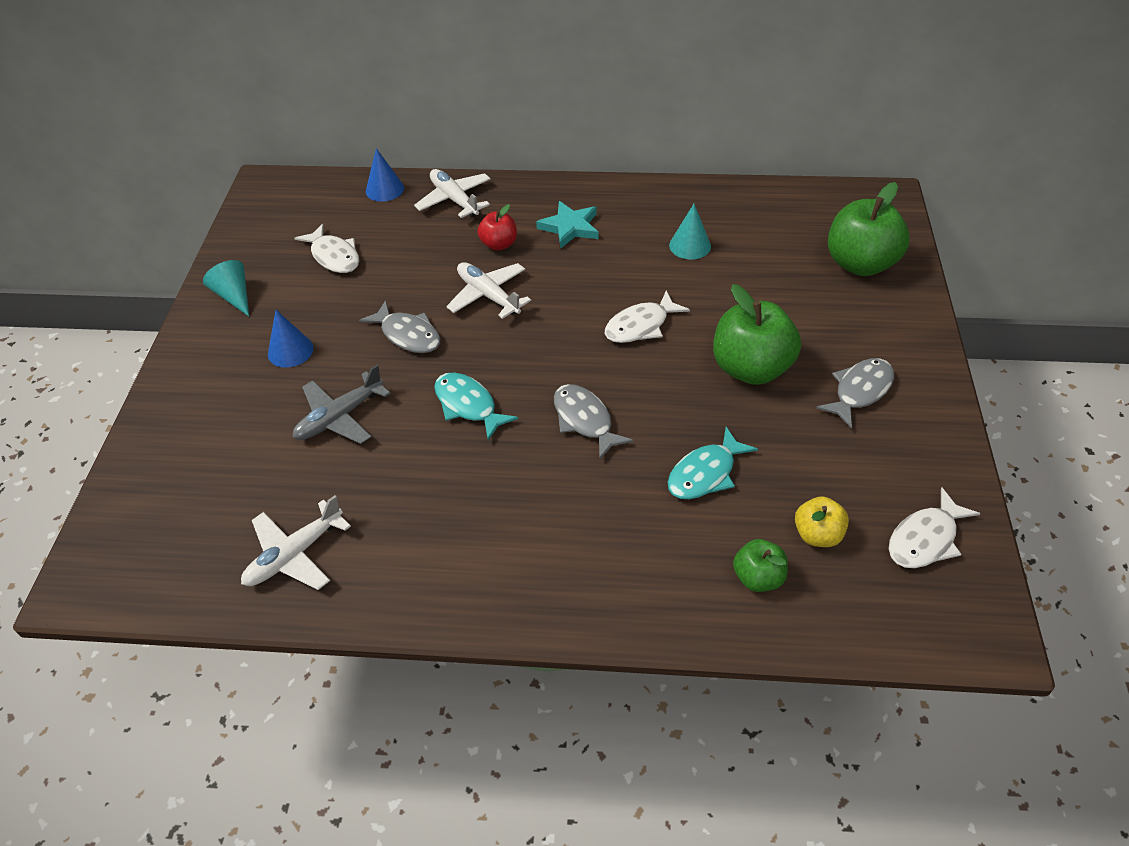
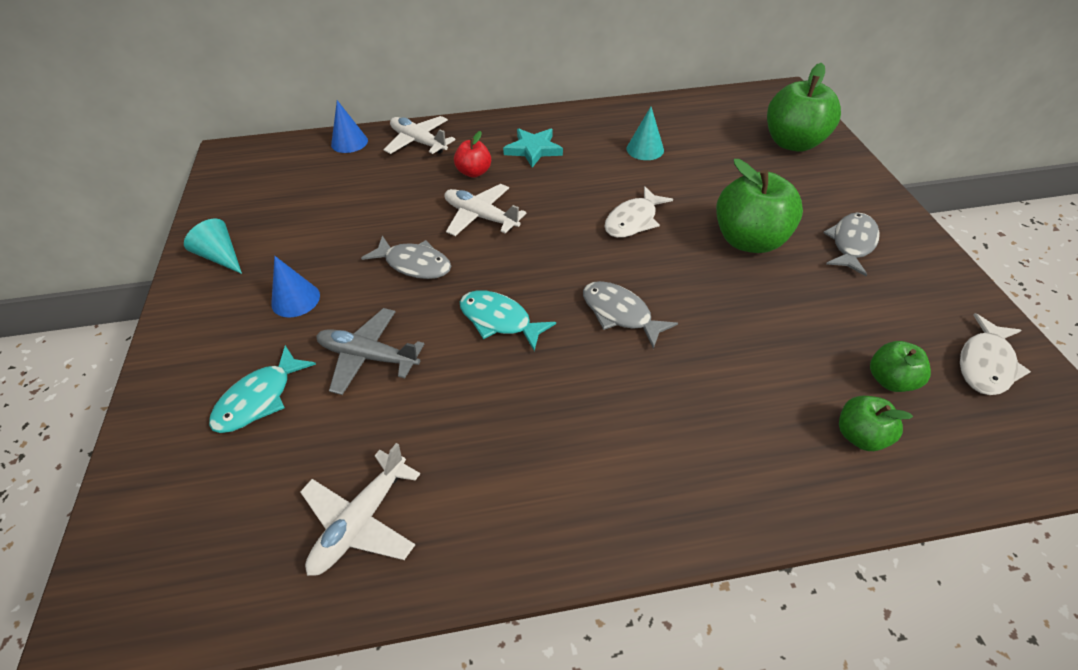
camera: 15 degrees left, 0 degrees up
grey plane [293,365,391,444] -> grey plane turned 75 degrees clockwise [317,308,424,395]
white fish [294,224,359,273] -> none
turquoise fish [668,427,758,499] -> turquoise fish moved to [209,345,316,433]
yellow apple [795,496,849,547] -> green apple [870,341,931,392]

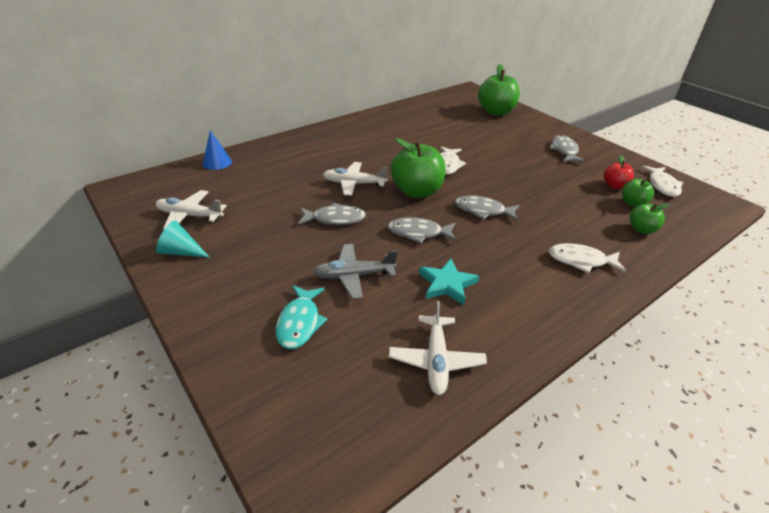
camera: 30 degrees left, 10 degrees down
blue cone [271,256,320,317] -> none
white plane [383,116,455,154] -> white plane moved to [156,190,227,230]
red apple [454,131,491,178] -> red apple moved to [604,155,634,189]
turquoise fish [460,290,556,351] -> grey fish [388,217,456,244]
turquoise star [503,128,563,168] -> turquoise star moved to [419,259,479,305]
turquoise cone [626,107,664,160] -> none
green apple [716,159,803,253] -> green apple moved to [391,138,446,198]
none -> white fish [549,243,626,273]

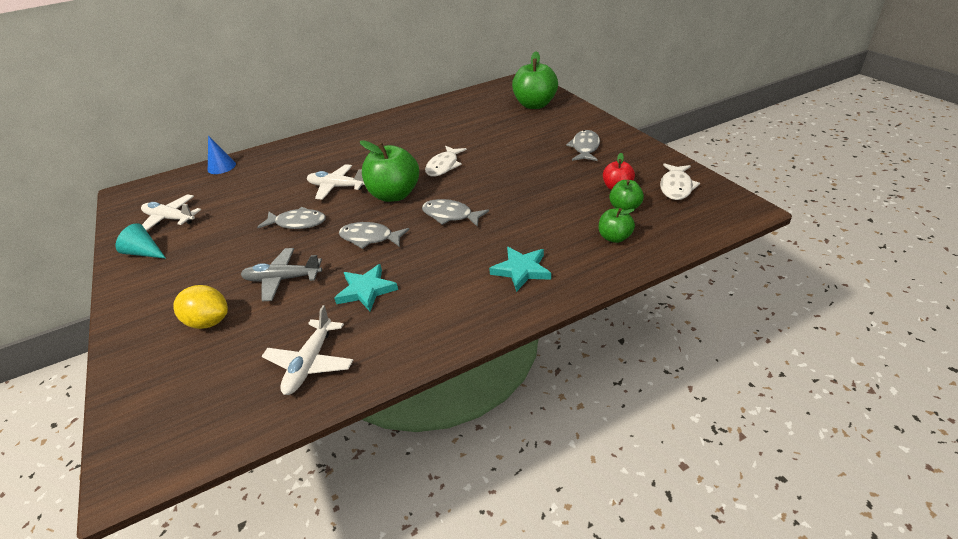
camera: 15 degrees right, 0 degrees up
turquoise fish [276,285,328,349] -> yellow lemon [173,285,228,329]
white fish [549,243,626,273] -> turquoise star [489,247,551,292]

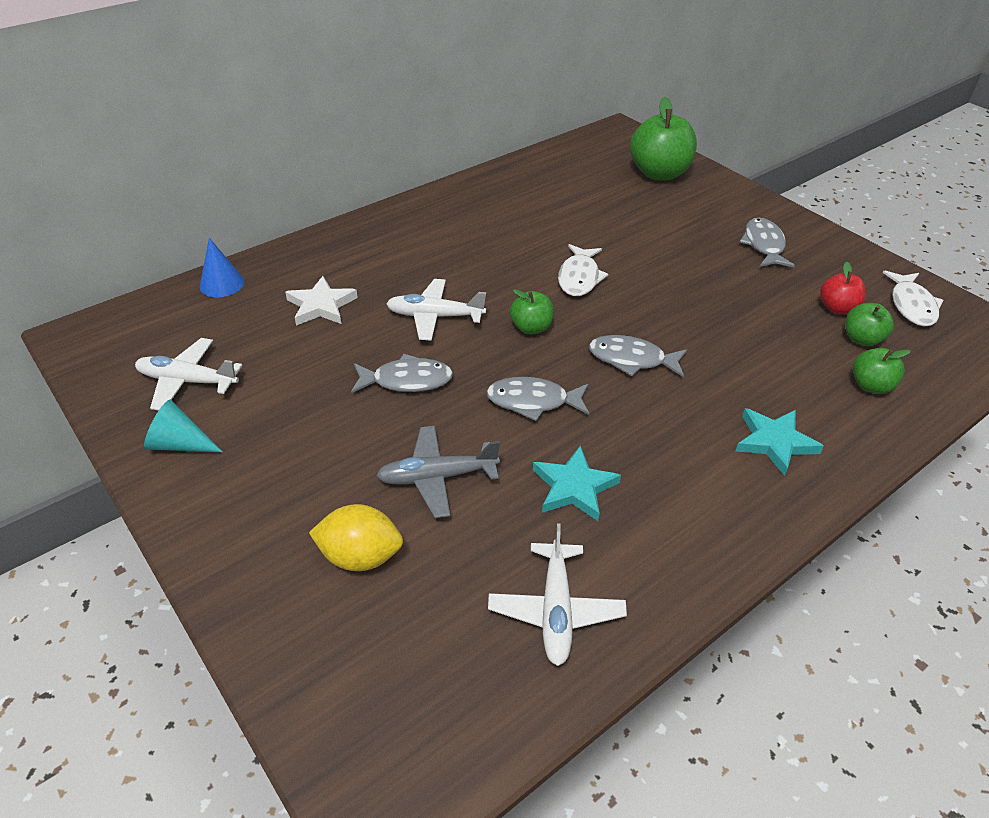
camera: 15 degrees left, 5 degrees up
green apple [360,140,419,202] -> green apple [510,289,554,334], size x0.53
none -> white star [285,276,358,326]

